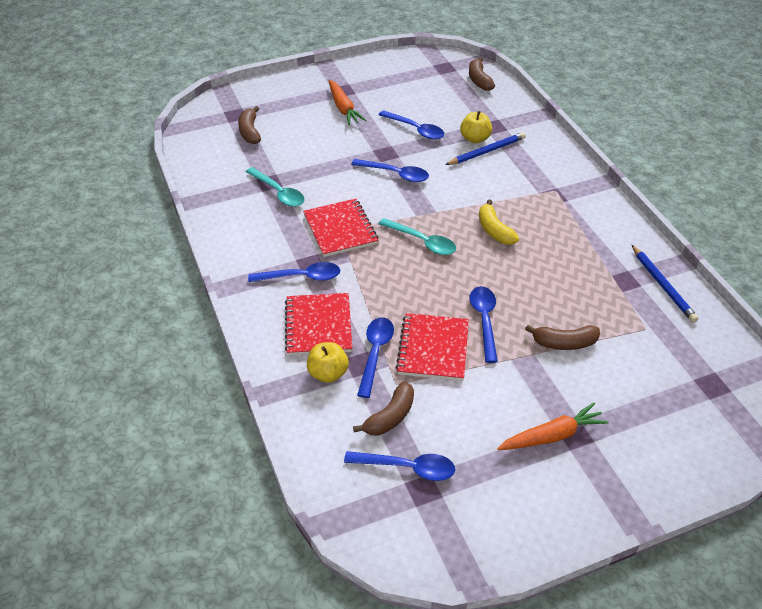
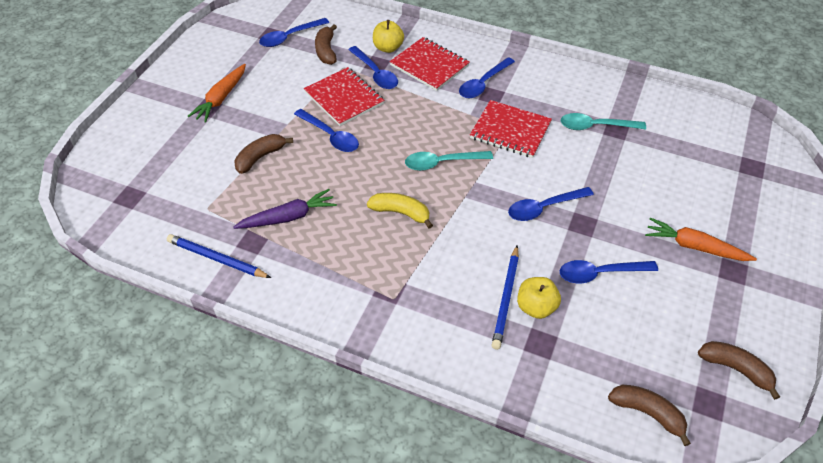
camera: 135 degrees right, 5 degrees up
brown banana [238,106,261,144] -> brown banana moved to [698,341,780,400]
none -> purple carrot [233,189,337,229]

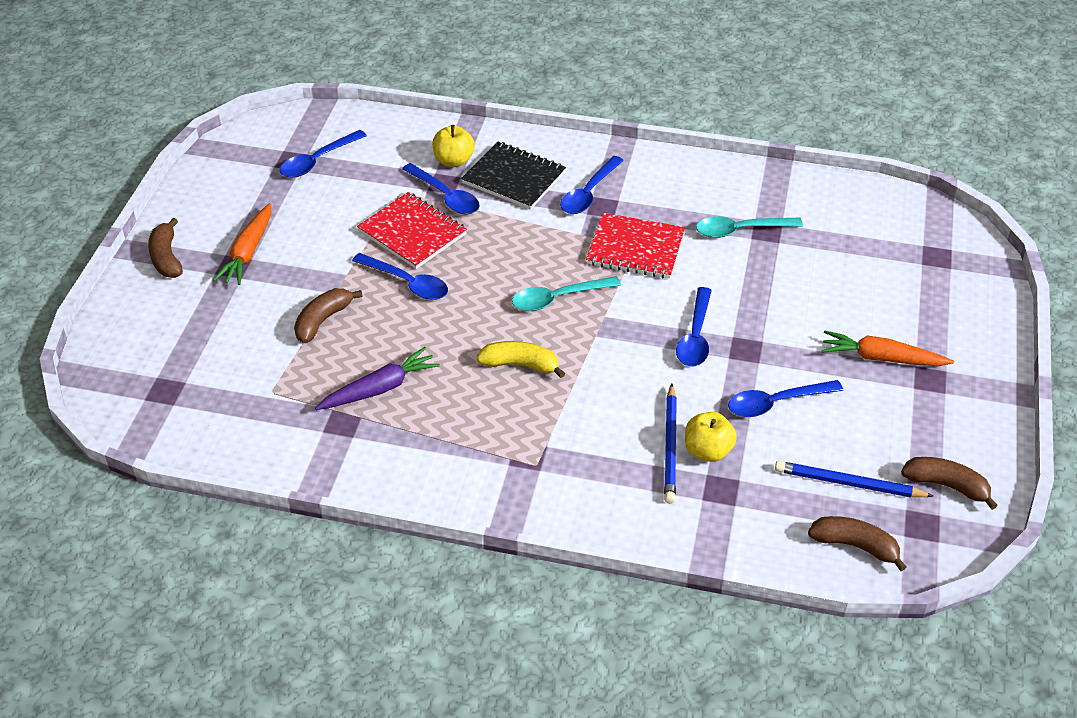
camera: 10 degrees left, 5 degrees down
blue pencil [167,234,271,278] -> blue pencil moved to [775,461,933,498]
brown banana [315,24,337,65] -> brown banana moved to [148,218,183,278]
red notebook [390,37,470,91] -> black notebook [461,141,566,210]
blue spoon [508,187,594,221] -> blue spoon turned 45 degrees counterclockwise [676,287,712,366]

